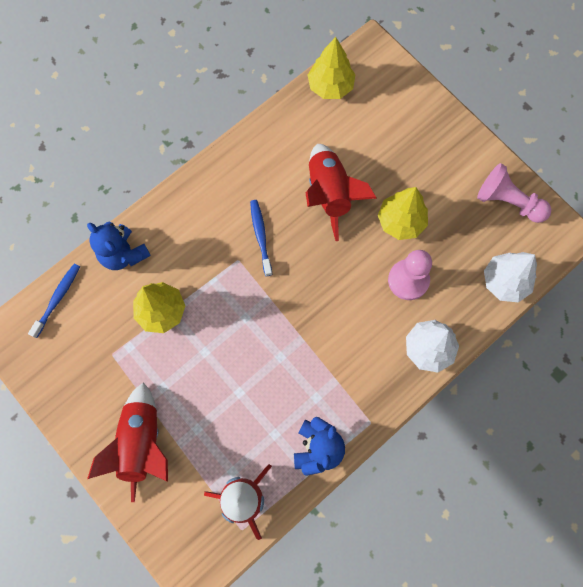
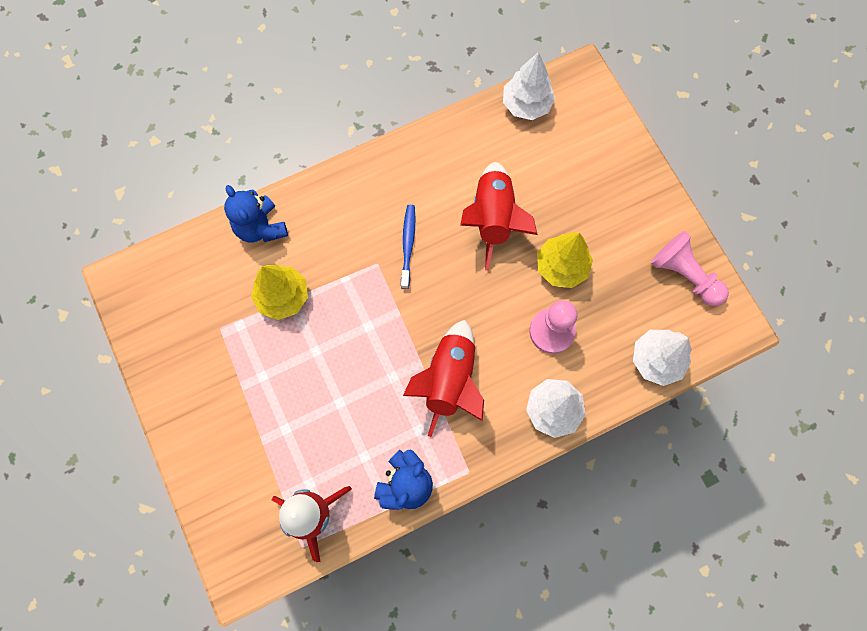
camera: 15 degrees right, 0 degrees up
blue toothbrush [28,264,80,338] -> none
red rocket [87,382,168,502] -> red rocket moved to [403,320,484,437]
yellow tree [307,37,355,99] -> white tree [503,52,555,120]

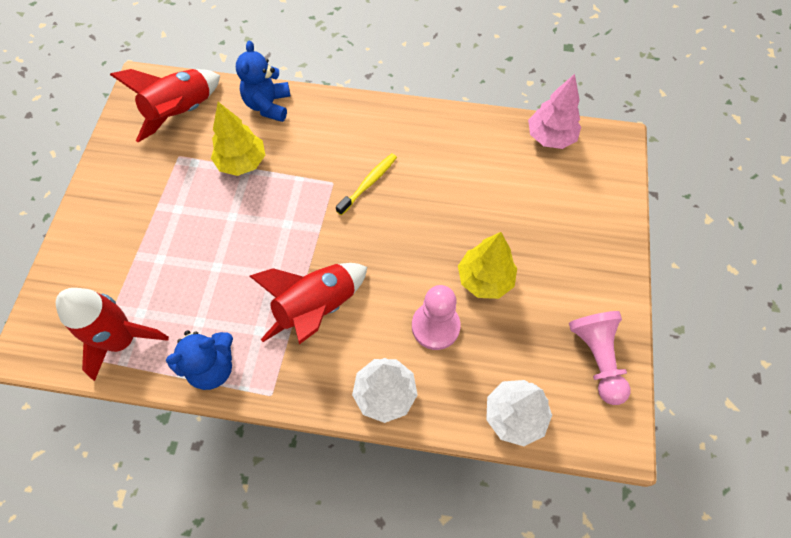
camera: 35 degrees right, 10 degrees down
blue toothbrush [401,205,415,289] -> yellow toothbrush [336,154,397,216]
red rocket [460,162,538,271] -> red rocket moved to [110,69,220,142]
white tree [503,52,555,120] -> pink tree [528,74,581,149]

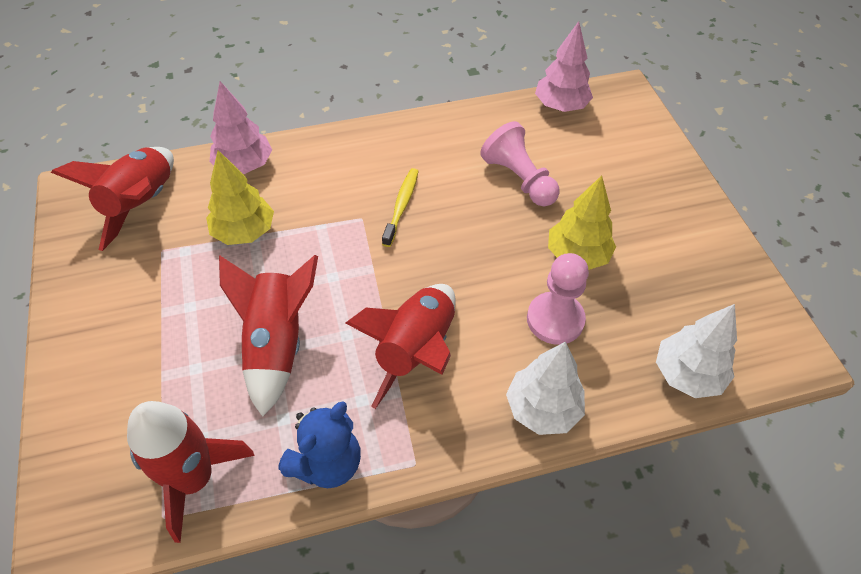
camera: 25 degrees left, 10 degrees down
blue teddy bear [236,41,290,122] -> pink tree [210,81,272,174]
pink pawn [569,311,630,405] -> pink pawn moved to [480,121,559,206]
none -> red rocket [219,255,318,417]

